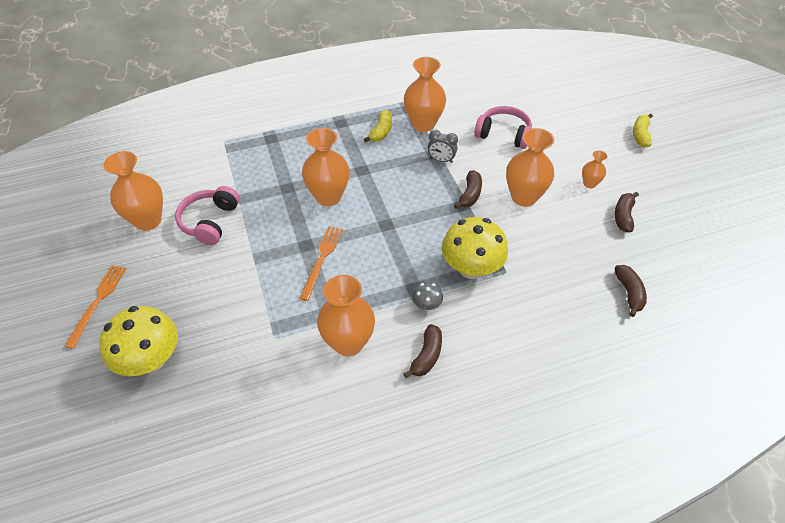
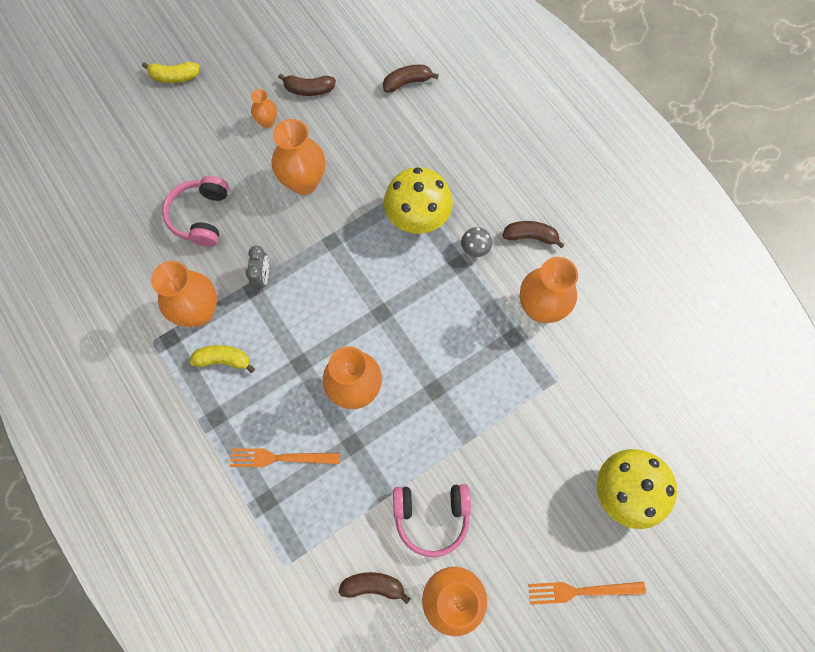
camera: 105 degrees left, 20 degrees up
orange fork [299,226,343,301] -> orange fork moved to [230,448,340,467]
brown banana [454,170,482,208] -> brown banana moved to [338,572,411,604]

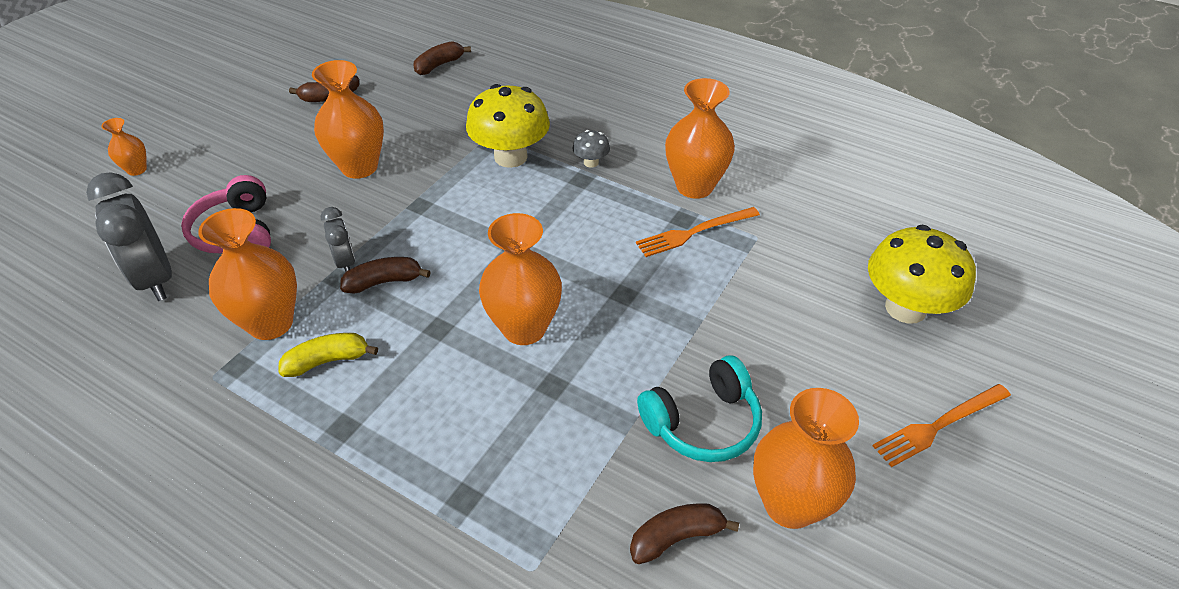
camera: 25 degrees left, 25 degrees down
yellow banana [142,62,200,83] -> none
orange fork [230,448,340,467] -> orange fork moved to [636,207,760,257]
orange vase [251,89,277,128] -> orange vase moved to [101,118,147,176]
pink headphones [393,484,471,557] -> turquoise headphones [637,355,762,462]
brown banana [502,221,565,248] -> brown banana moved to [340,257,431,294]
none -> grey clock [86,172,172,301]

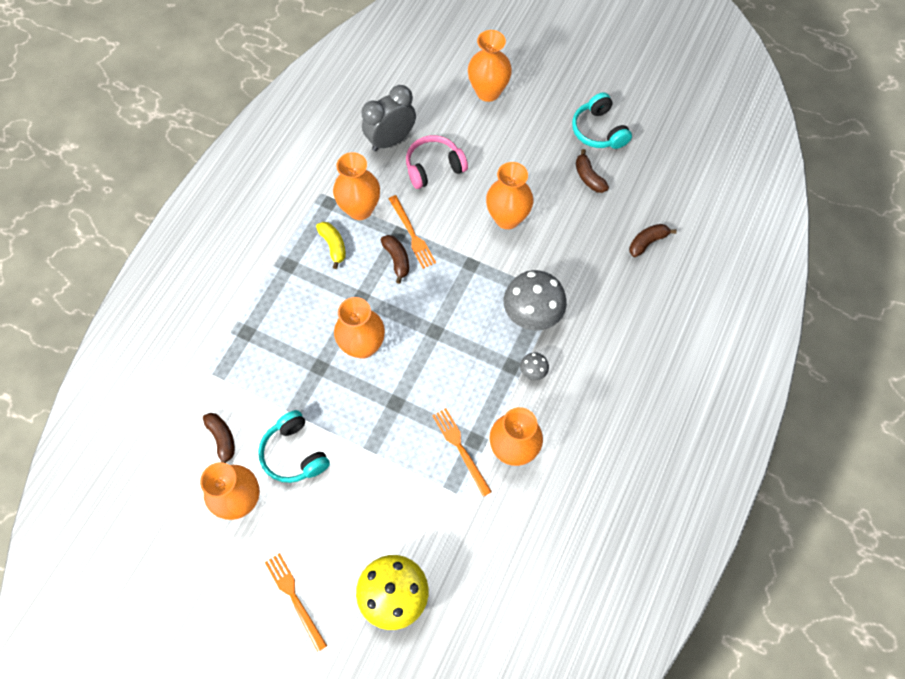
camera: 85 degrees right, 20 degrees up
orange vase [101,118,147,176] -> orange vase [468,30,512,102], size x1.97
grey clock [321,207,355,272] -> orange fork [389,195,436,269]
brown banana [414,41,471,75] -> brown banana turned 75 degrees counterclockwise [629,224,677,257]
yellow mushroom [466,84,550,168] -> grey mushroom [504,270,567,330]
none -> turquoise headphones [572,92,632,149]

